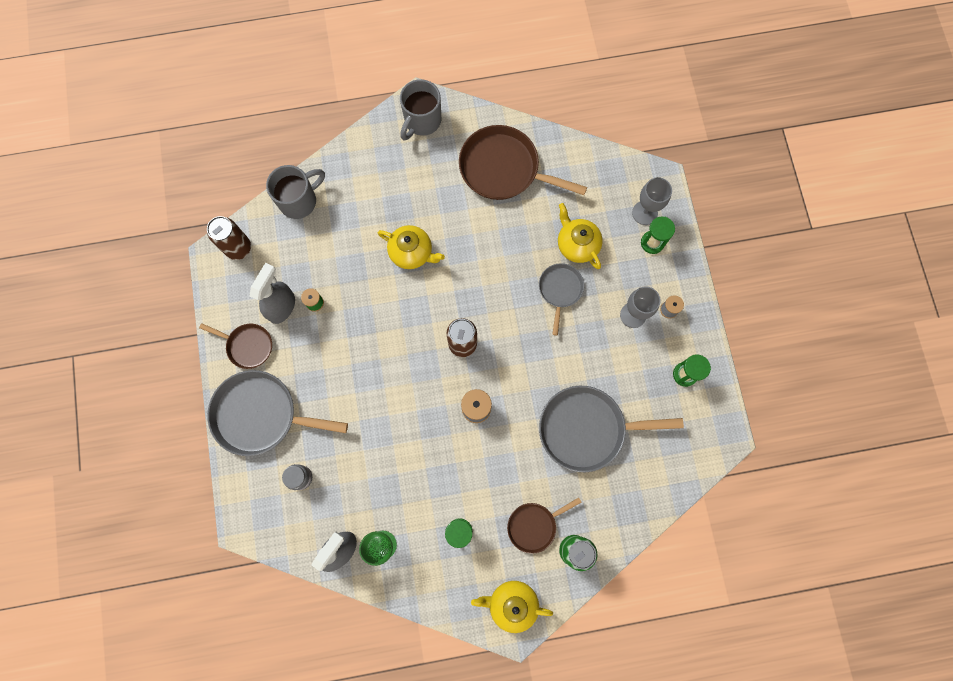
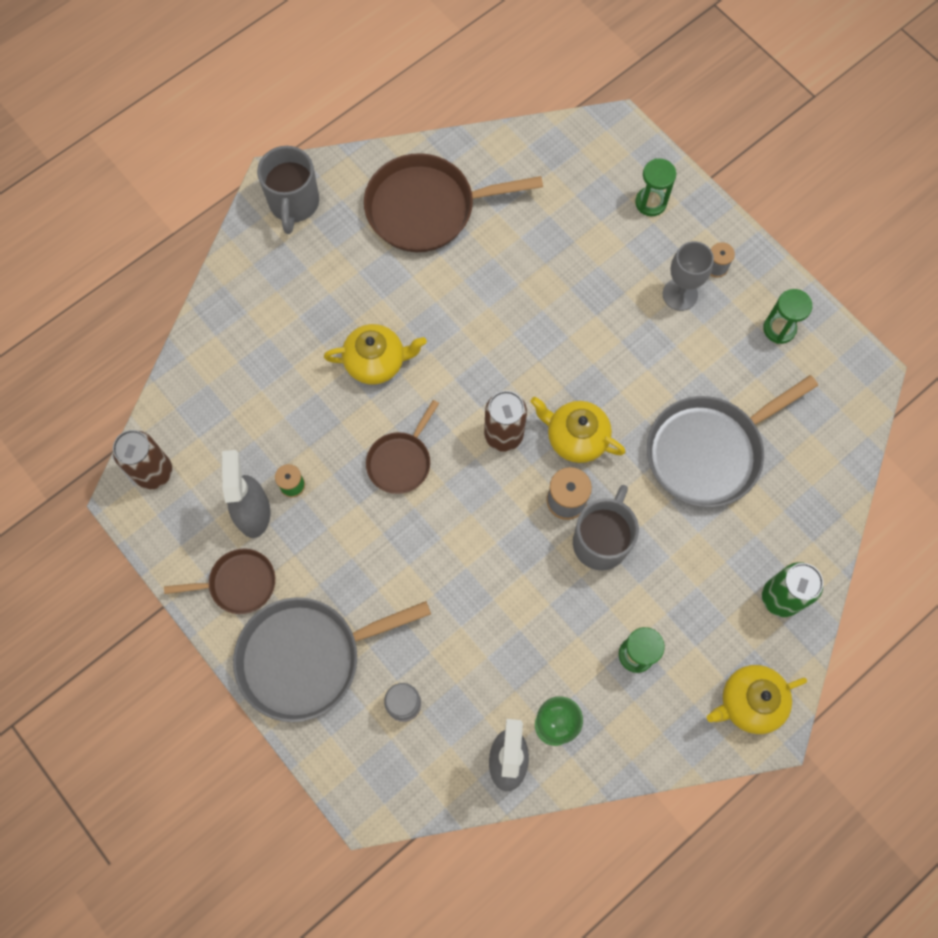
camera: 30 degrees left, 5 degrees down
grey mug [266,165,325,219] -> grey mug moved to [573,485,639,570]
brown pan [507,497,582,554] -> brown pan moved to [366,400,439,494]
grey pan [539,263,584,336] -> none
yellow teapot [558,203,603,269] -> yellow teapot moved to [531,397,626,463]
grey goblet [632,177,672,225] -> none

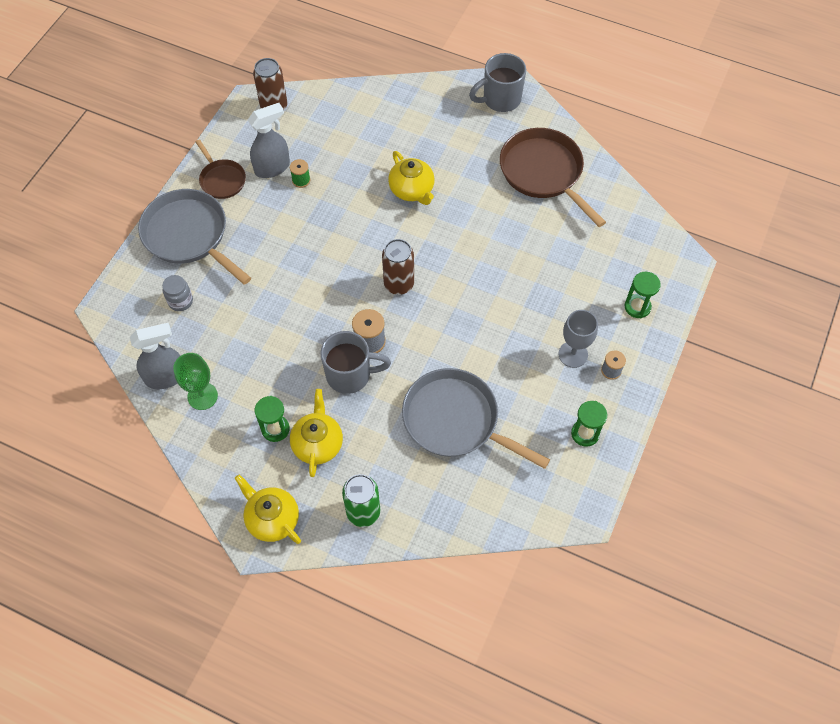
camera: 65 degrees right, 10 degrees down
brown pan [366,400,439,494] -> none
yellow teapot [531,397,626,463] -> yellow teapot moved to [290,389,343,477]

